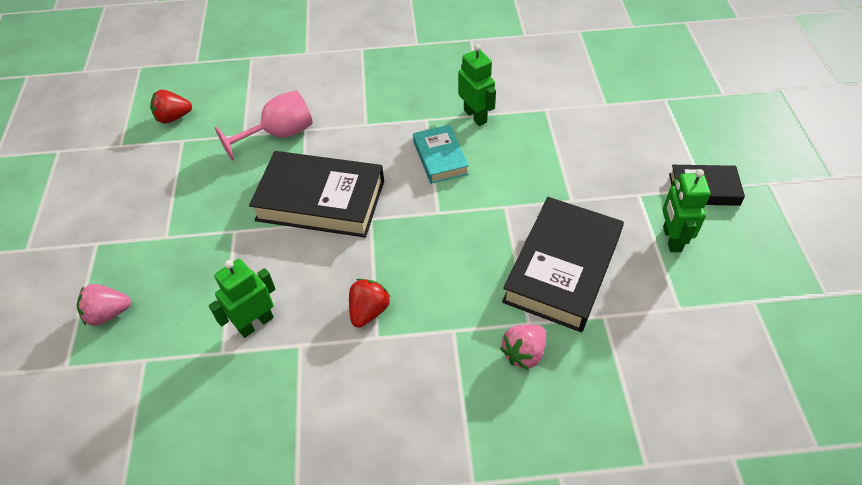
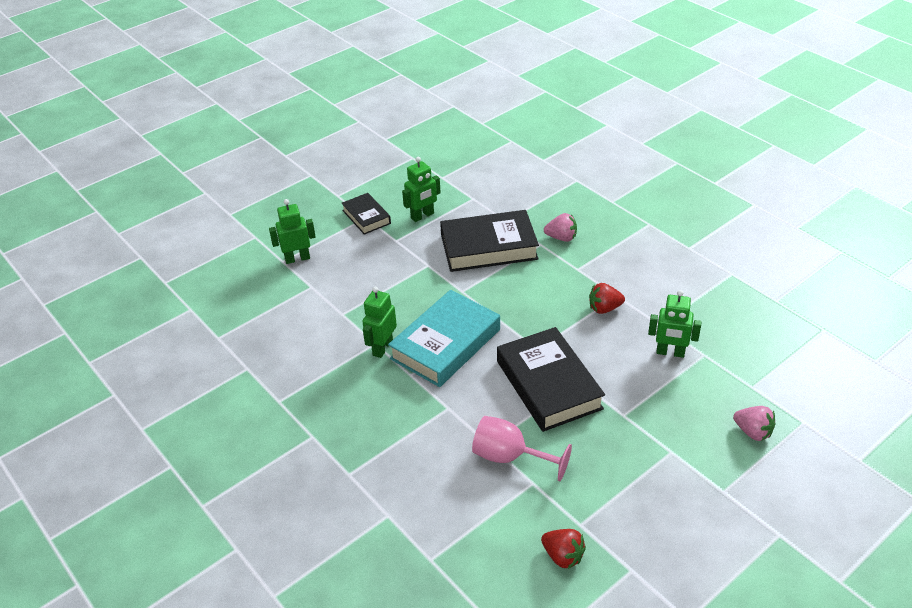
camera: 125 degrees left, 10 degrees down
turquoise book [413,125,469,184] -> turquoise book [388,290,500,387], size x1.81
none -> green robot [269,199,316,264]

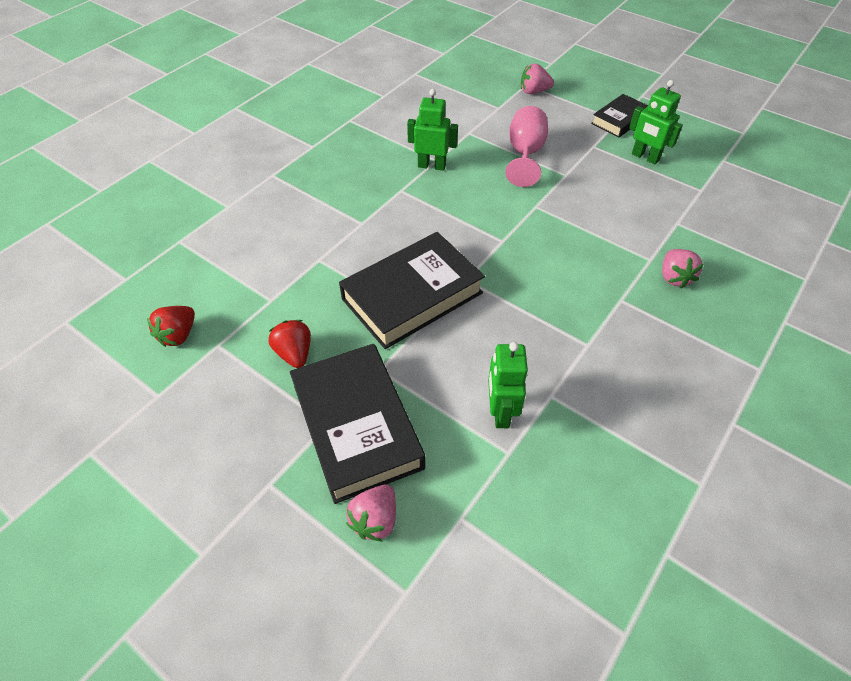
camera: 75 degrees right, 10 degrees up
green robot [269,199,316,264] -> pink strawberry [521,63,554,94]
turquoise book [388,290,500,387] -> none
black book [440,210,539,272] -> black book moved to [290,344,425,504]
pink goblet [472,416,572,481] -> pink goblet moved to [505,106,548,187]
red strawberry [589,283,625,314] -> red strawberry moved to [269,320,311,368]

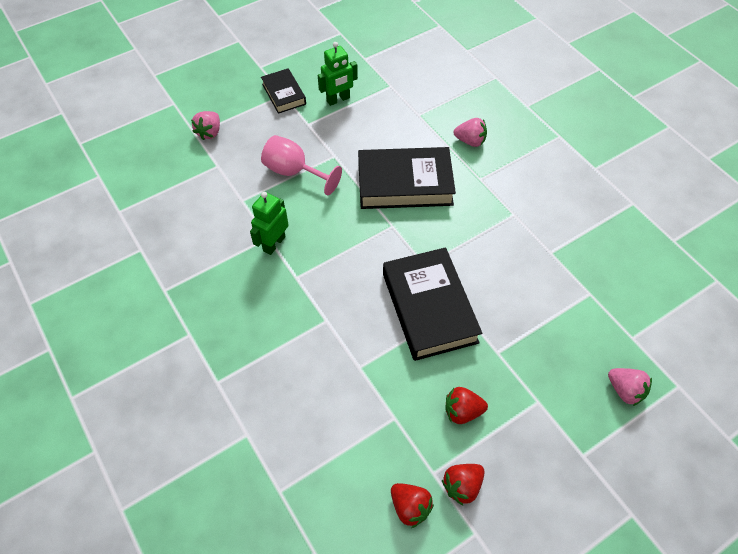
camera: 70 degrees left, 5 degrees up
black book [290,344,425,504] -> black book moved to [358,147,456,209]
green robot [488,342,528,428] -> none
none -> red strawberry [442,464,484,506]

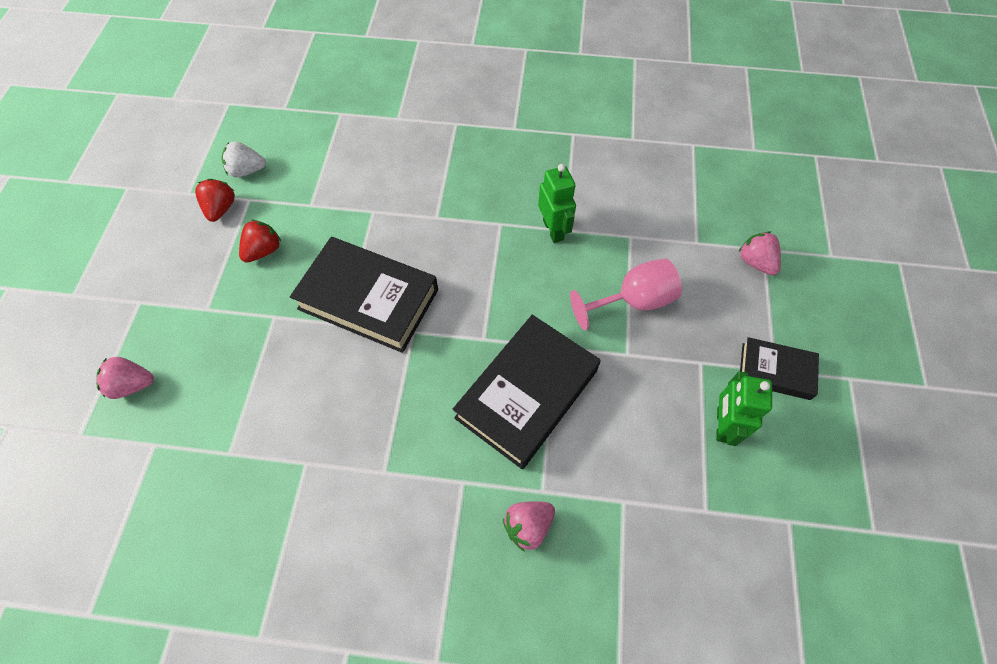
camera: 130 degrees right, 5 degrees up
red strawberry [391,483,434,528] -> white strawberry [222,141,266,177]

